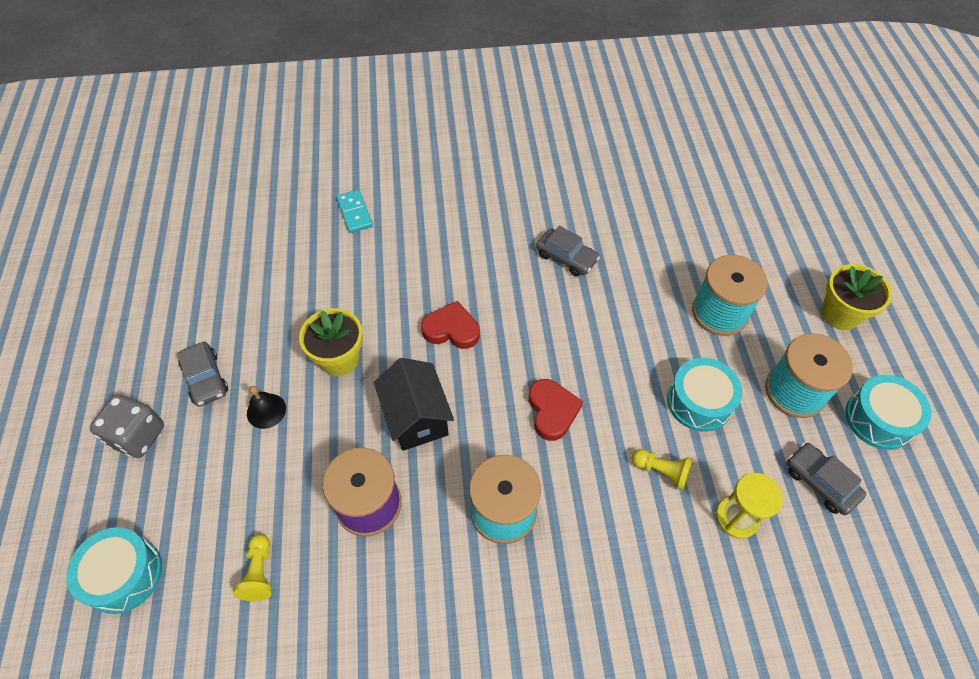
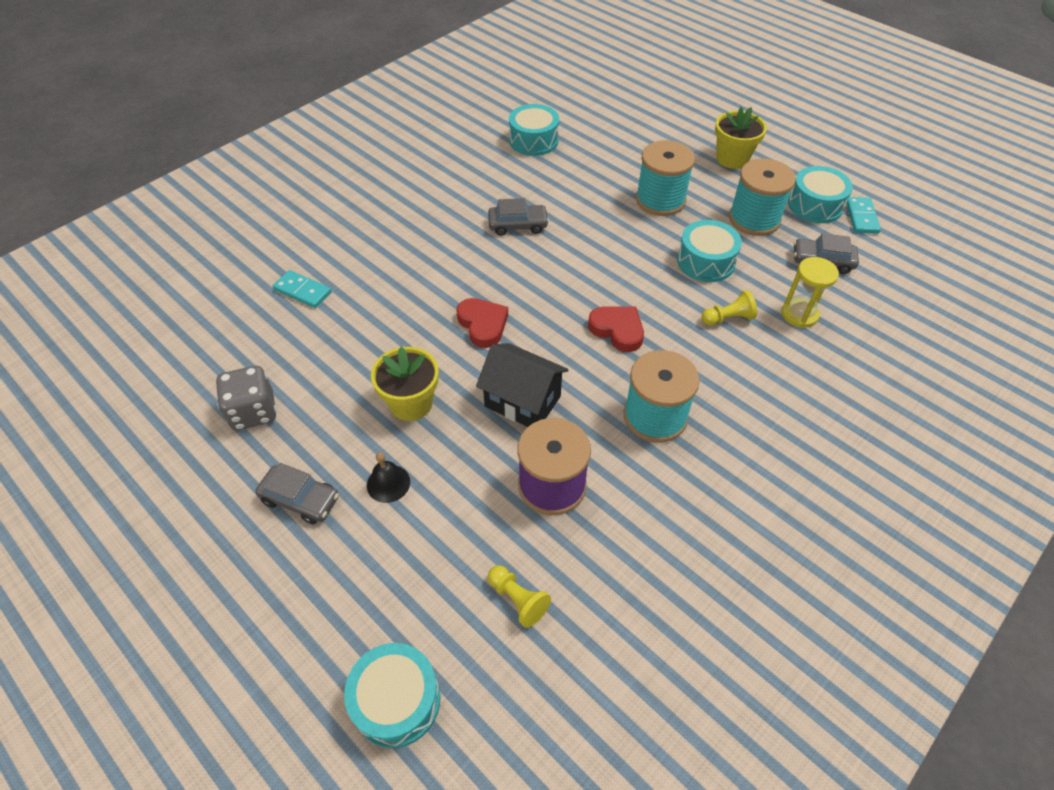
camera: 40 degrees left, 5 degrees down
grey dice [90,394,164,458] -> grey dice moved to [216,366,277,430]
red heart [421,301,480,349] -> red heart turned 90 degrees clockwise [456,298,508,348]
none -> turquoise drum [509,104,559,156]
none -> turquoise domino [846,197,881,234]

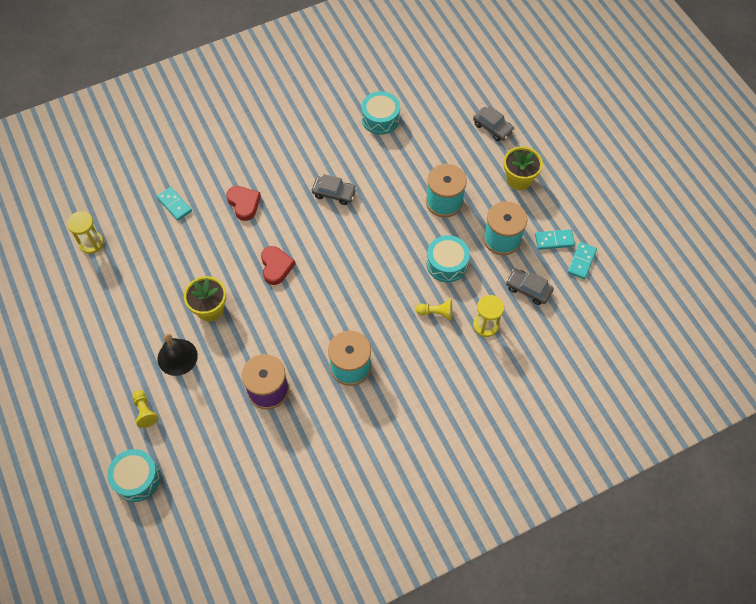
camera: 20 degrees right, 10 degrees up
grey dice [216,366,277,430] -> none
grey car [255,463,339,524] -> grey car moved to [473,106,515,141]
black bell [367,452,410,503] -> black bell [157,334,198,376], size x1.53
black house [476,343,569,427] -> none
yellow pawn [488,566,551,628] -> yellow pawn moved to [132,390,158,428]
red heart [588,306,644,352] -> red heart moved to [226,186,261,221]
turquoise drum [788,166,853,223] -> turquoise domino [535,229,575,250]
none -> yellow hourglass [67,211,104,254]

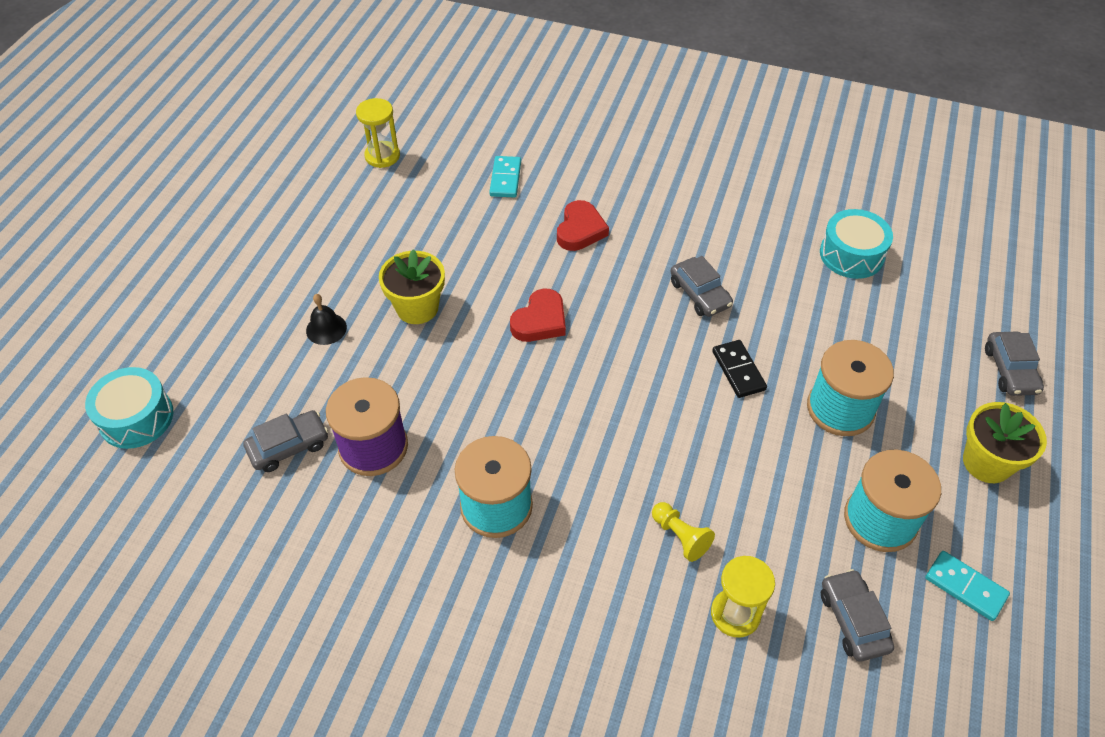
camera: 45 degrees right, 10 degrees down
yellow pawn [132,390,158,428] -> none
black bell [157,334,198,376] -> black bell [306,294,347,345], size x0.65
turquoise drum [426,235,470,282] -> none
turquoise domino [568,242,597,279] -> none
none -> grey car [243,410,328,472]
none -> black domino [712,340,767,398]

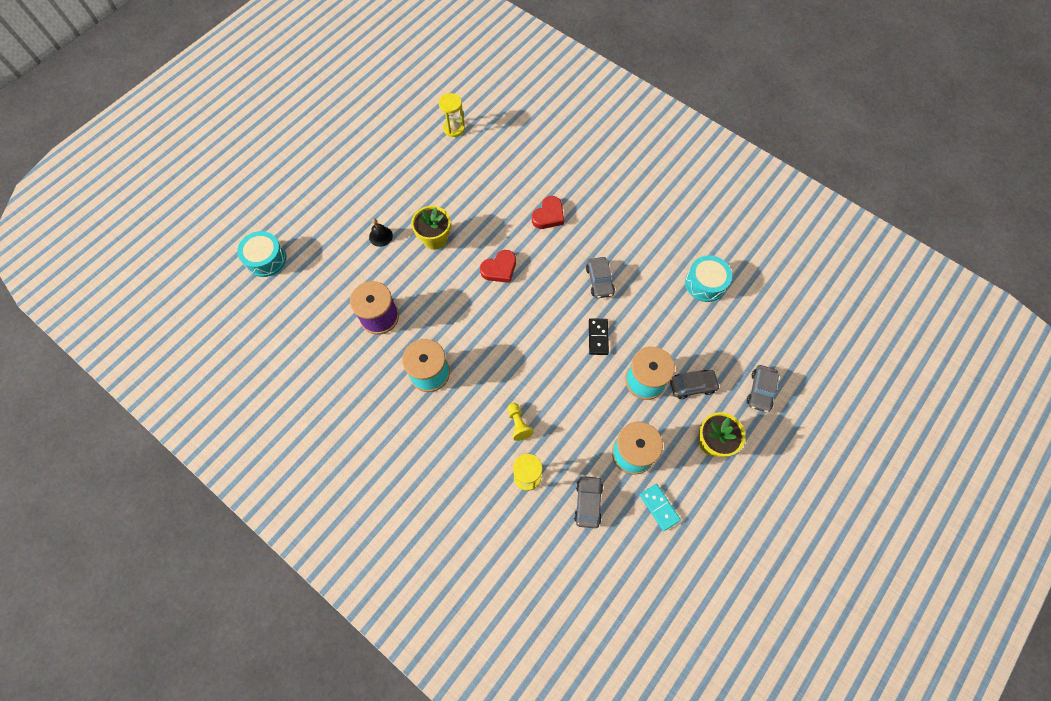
camera: 20 degrees right, 15 degrees up
grey car [243,410,328,472] -> grey car moved to [670,370,720,399]
turquoise domino [489,156,521,198] -> none

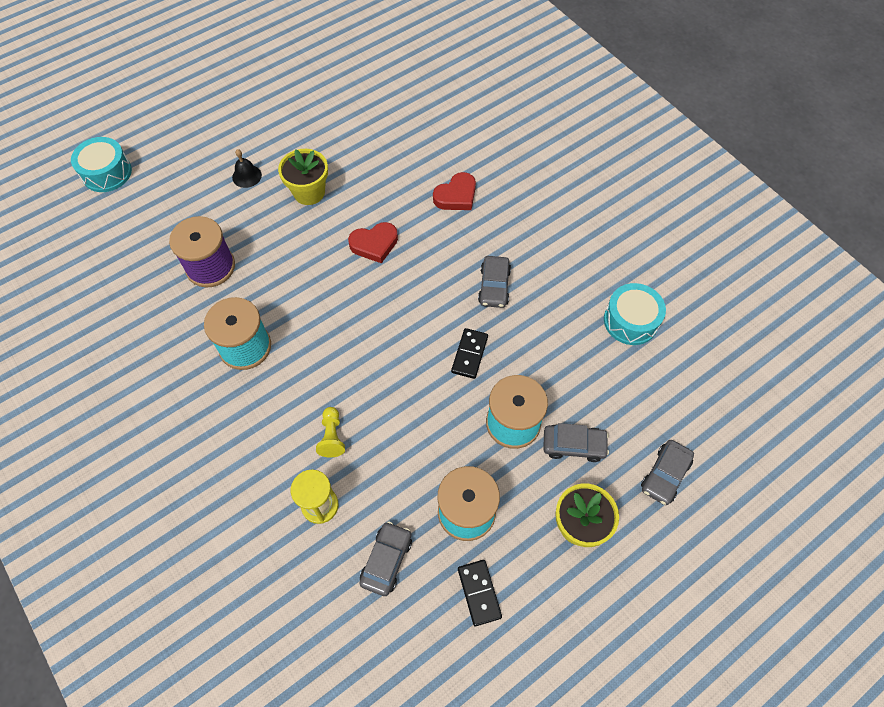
camera: 15 degrees right, 5 degrees down
yellow hourglass [439,93,465,137] -> none
turquoise domino [640,484,681,531] -> black domino [458,560,502,626]

